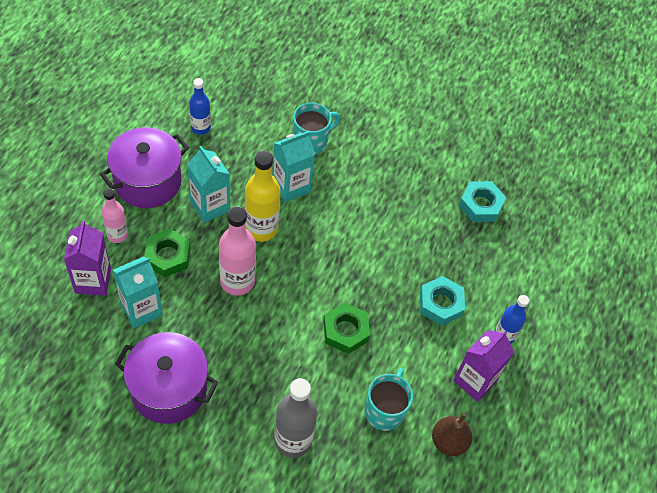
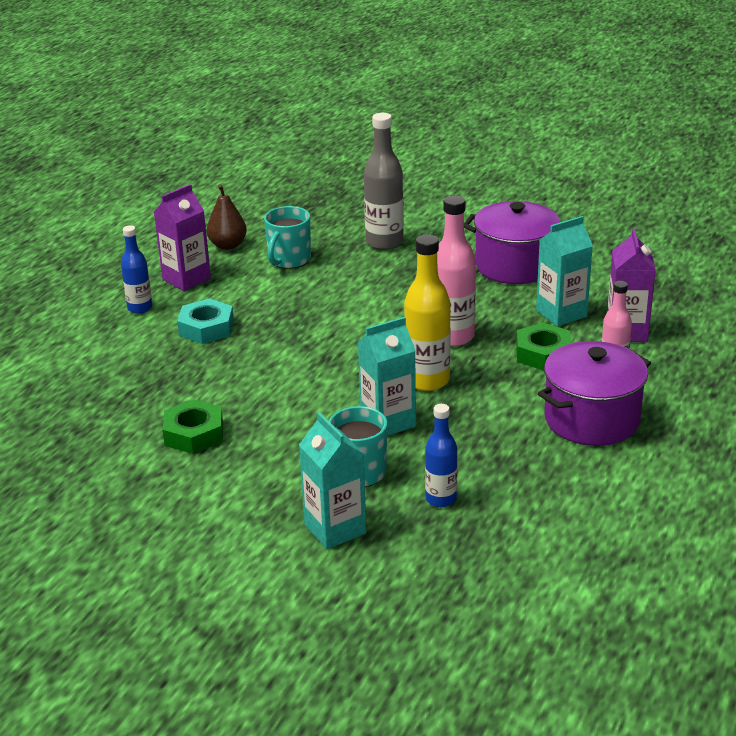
camera: 170 degrees left, 25 degrees down
turquoise carton [187,146,230,223] -> turquoise carton moved to [299,412,366,549]
blue bottle [189,78,211,135] -> blue bottle moved to [425,404,457,507]
green nut [323,302,370,354] -> green nut moved to [163,399,223,454]
turquoise nut [459,181,506,222] -> none

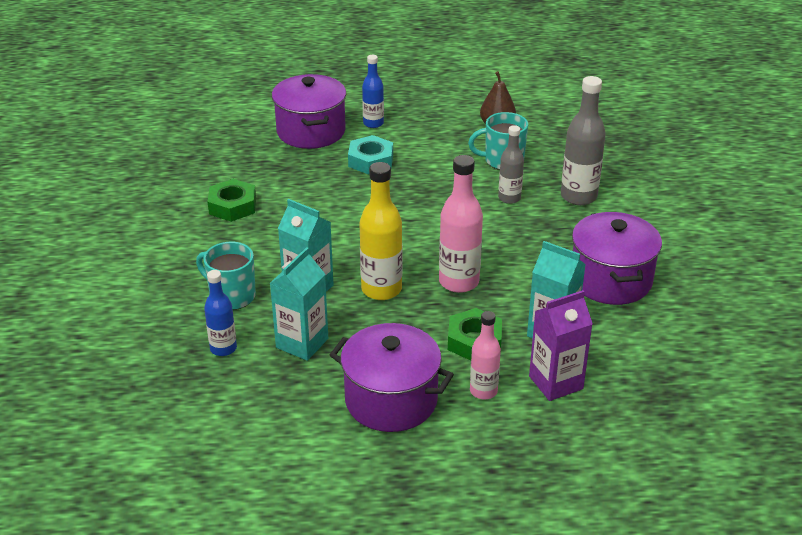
camera: 60 degrees right, 5 degrees up
purple carton [154,184,211,291] -> none
turquoise carton [299,412,366,549] -> turquoise carton moved to [270,247,328,361]
none -> purple pot [272,74,346,149]
none -> grey bottle [498,125,524,204]

